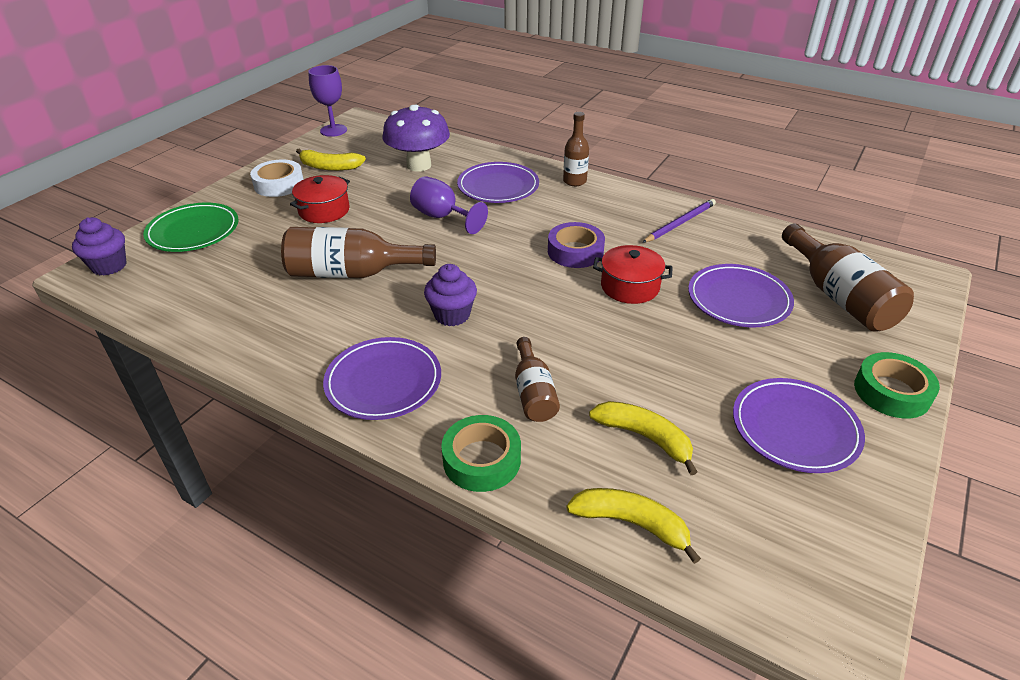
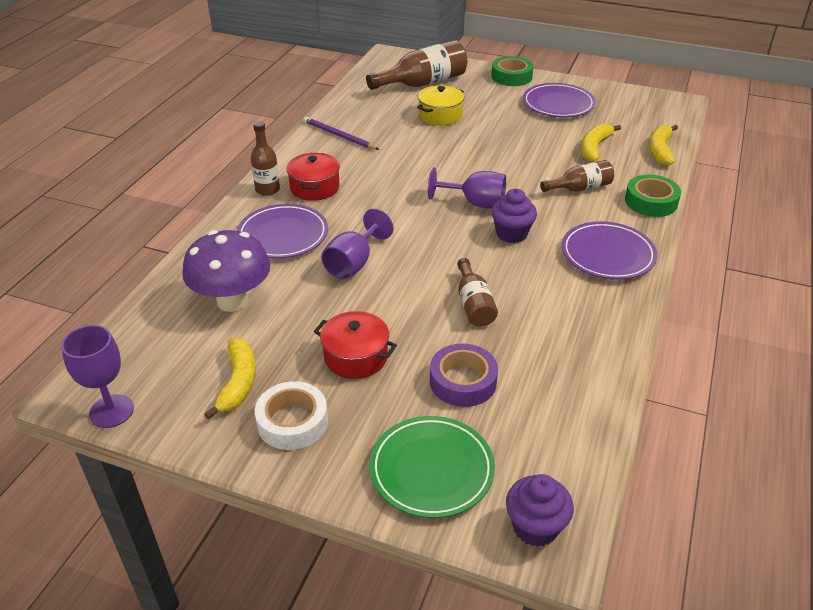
camera: 100 degrees left, 0 degrees up
brown bottle [281,227,436,278] -> brown bottle [457,258,498,327], size x0.59
purple tape [548,222,605,268] -> purple tape moved to [430,344,498,407]
red pot [593,245,673,304] -> red pot moved to [286,153,340,201]
purple plate [688,264,794,327] -> yellow pot [417,85,464,125]
none -> purple goblet [428,167,506,208]

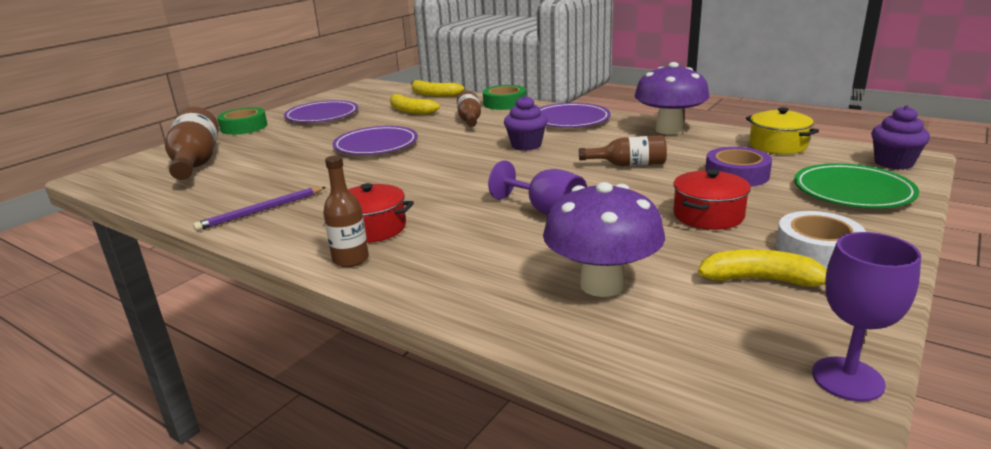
camera: 75 degrees left, 15 degrees down
purple plate [237,204,328,258] -> purple plate moved to [332,126,418,155]
yellow pot [417,85,464,125] -> yellow pot moved to [746,107,819,154]
purple goblet [428,167,506,208] -> none
none -> purple mushroom [634,62,710,135]

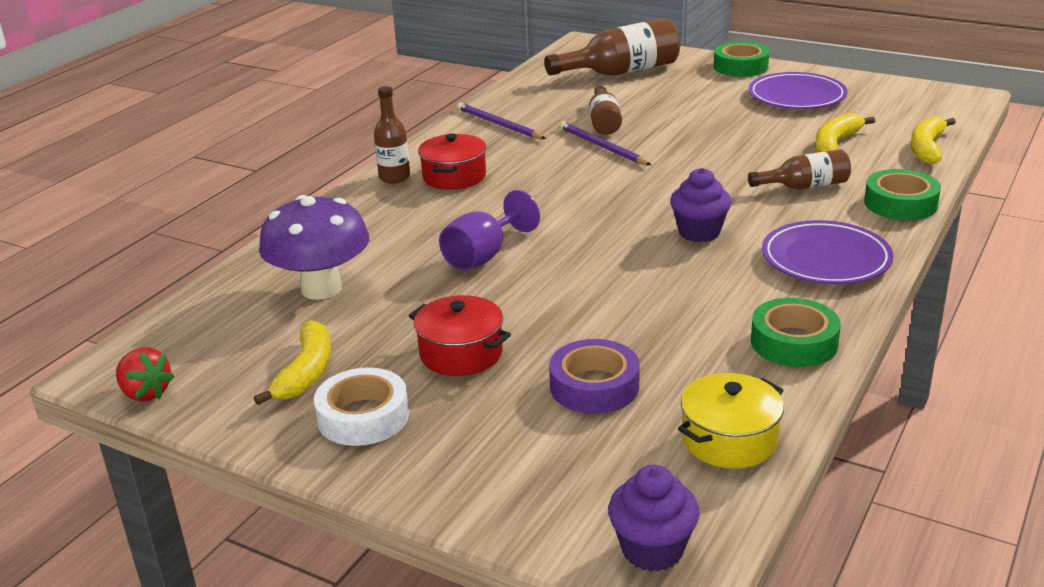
camera: 85 degrees right, 5 degrees up
purple plate [332,126,418,155] -> none
brown bottle [579,135,667,166] -> brown bottle moved to [589,86,622,135]
purple mushroom [634,62,710,135] -> green tape [751,298,841,367]
green plate [794,163,919,208] -> none
purple goblet [812,232,921,402] -> red strawberry [116,347,175,402]
none -> purple pencil [560,121,651,165]

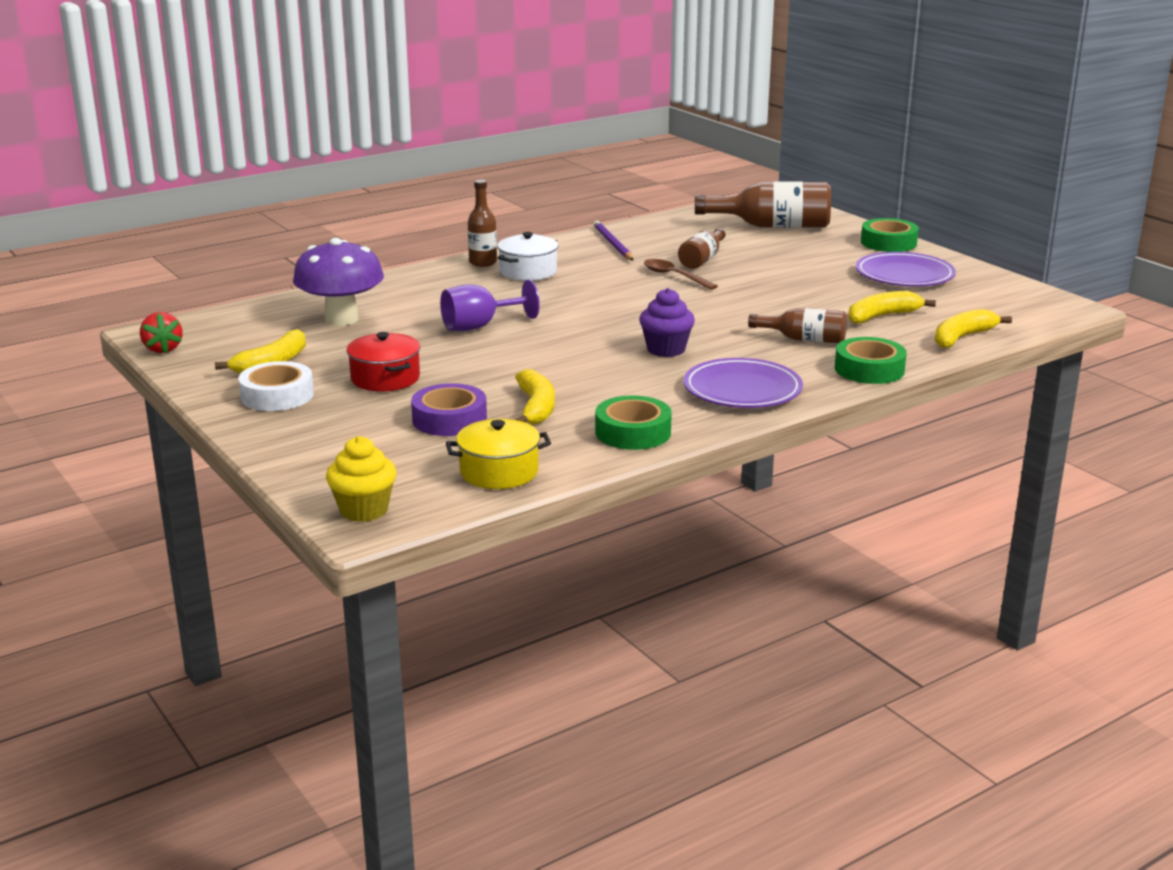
camera: 25 degrees right, 5 degrees down
red pot [418,133,486,190] -> white pot [497,232,559,281]
purple pencil [560,121,651,165] -> brown spoon [644,259,718,290]
purple cupcake [608,465,699,572] -> yellow cupcake [326,436,397,522]
none -> yellow banana [515,369,555,425]

